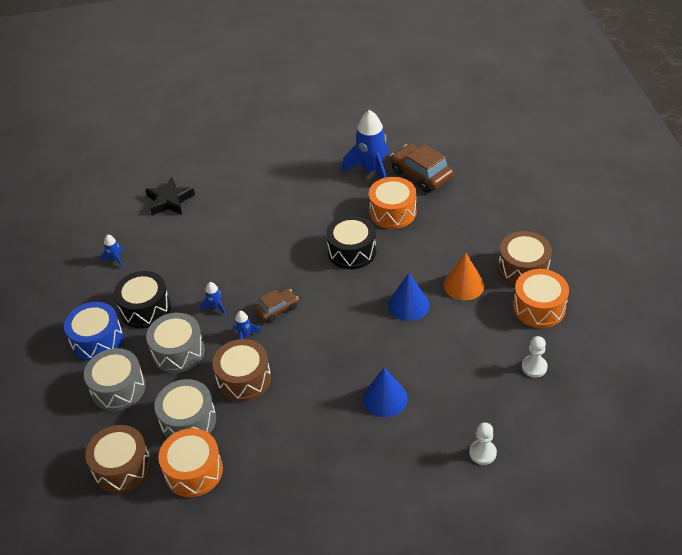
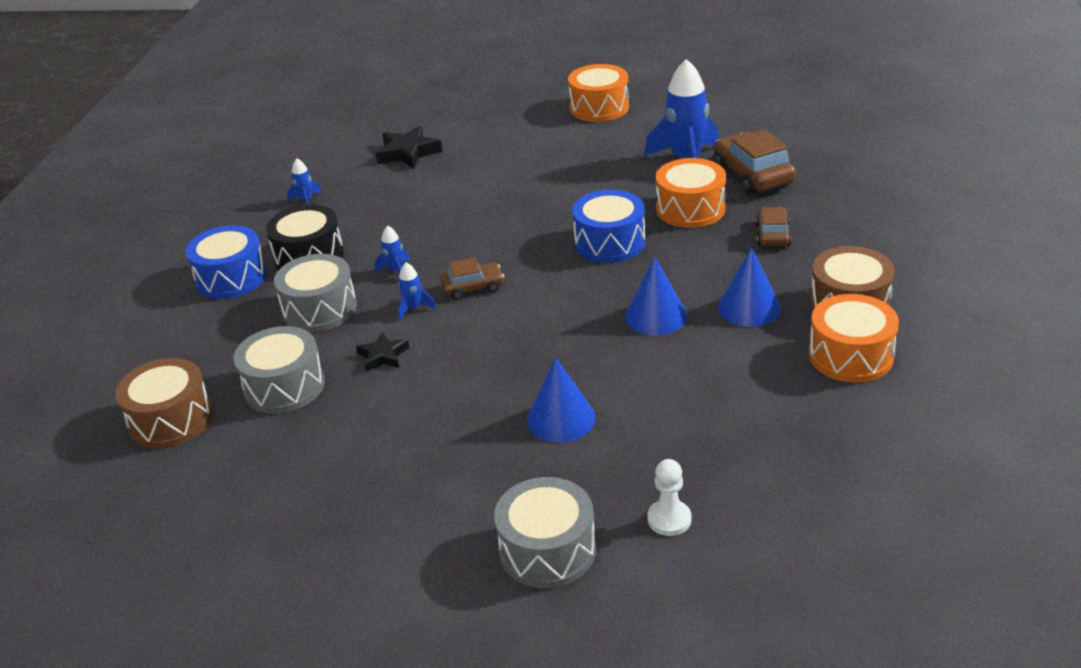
camera: 20 degrees right, 10 degrees down
grey drum [84,348,146,411] -> grey drum moved to [494,477,596,588]
orange drum [158,428,223,497] -> orange drum moved to [568,64,629,122]
brown drum [212,339,271,402] -> black star [356,332,409,372]
black drum [326,215,376,269] -> blue drum [572,190,645,263]
orange cone [444,253,485,300] -> blue cone [718,248,781,327]
white pawn [522,336,548,377] -> none
none -> brown car [755,207,792,246]

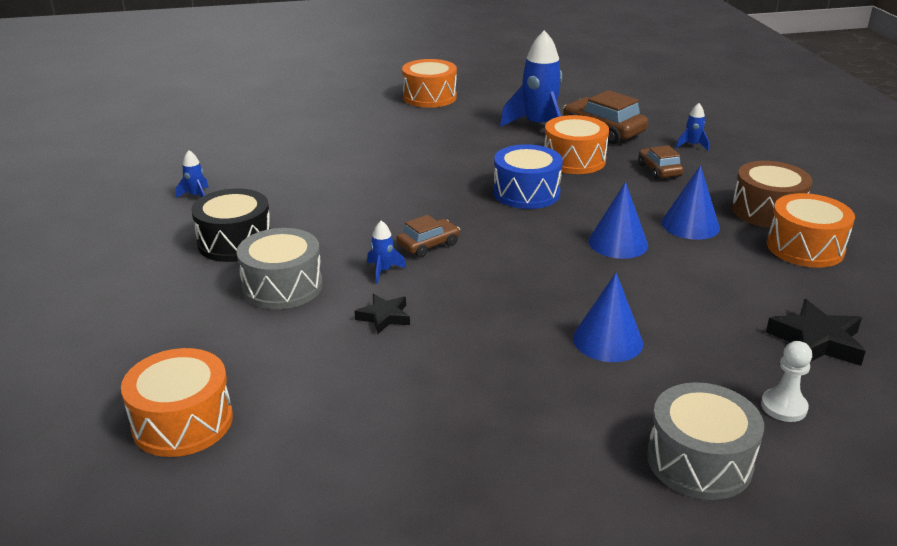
camera: 25 degrees left, 5 degrees down
brown drum [115,358,213,449] -> orange drum [121,348,233,457]
blue drum [186,225,267,299] -> none
grey drum [234,326,325,414] -> none
blue rocket [374,226,410,275] -> blue rocket moved to [676,103,709,151]
black star [375,126,442,169] -> black star moved to [766,299,866,366]

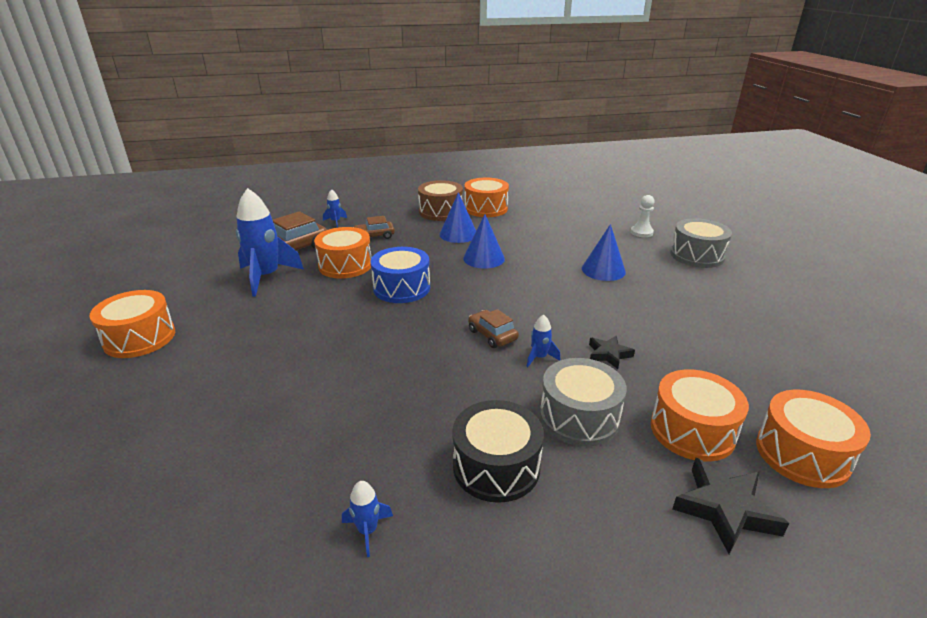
camera: 90 degrees left, 0 degrees up
black star [766,299,866,366] -> black star moved to [673,458,789,554]
none -> orange drum [651,369,749,462]

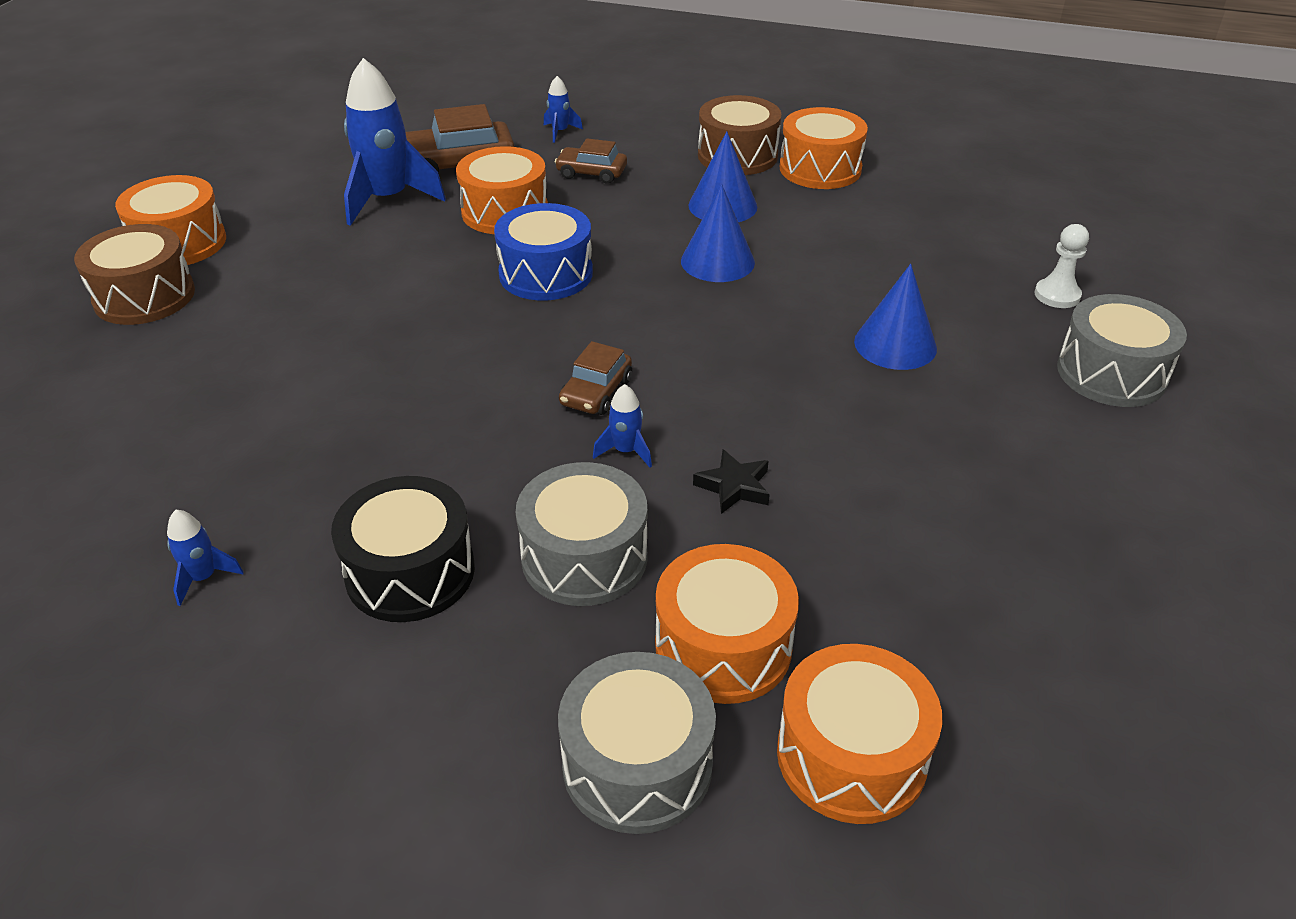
camera: 30 degrees right, 10 degrees up
brown car [468,309,519,348] -> brown car turned 150 degrees counterclockwise [559,341,632,415]
black star [673,458,789,554] -> grey drum [558,652,716,834]
none -> brown drum [74,224,195,325]

